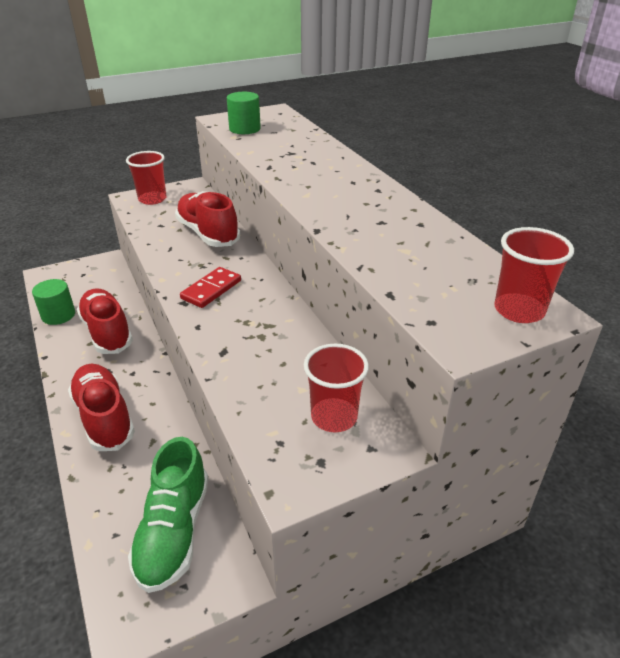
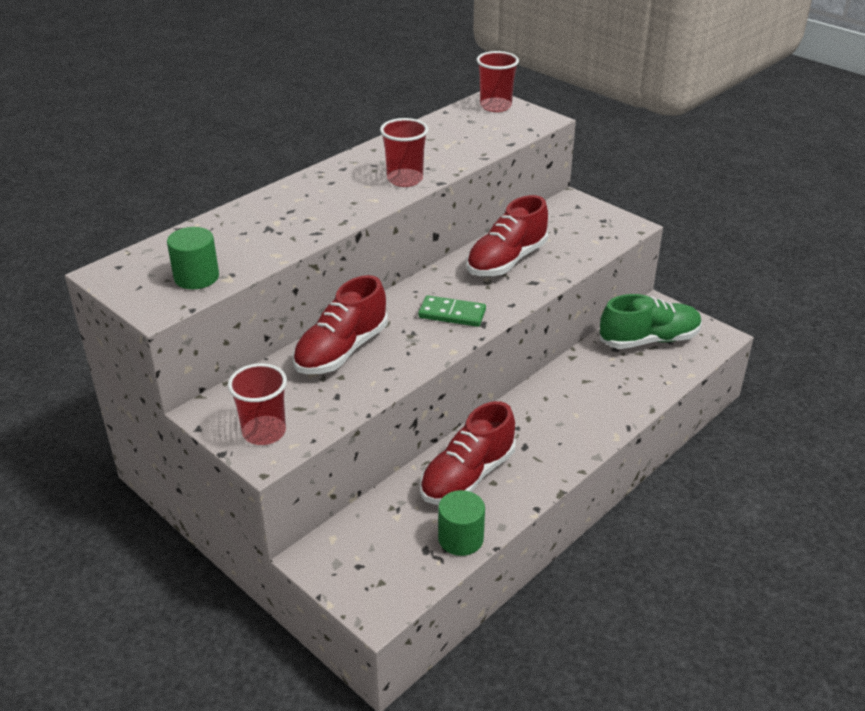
camera: 110 degrees left, 0 degrees up
red shoe [68,364,135,451] -> red shoe moved to [466,195,548,276]
red domino [180,267,241,308] -> green domino [418,295,486,327]
red cup [304,344,369,432] -> red cup moved to [380,118,428,187]

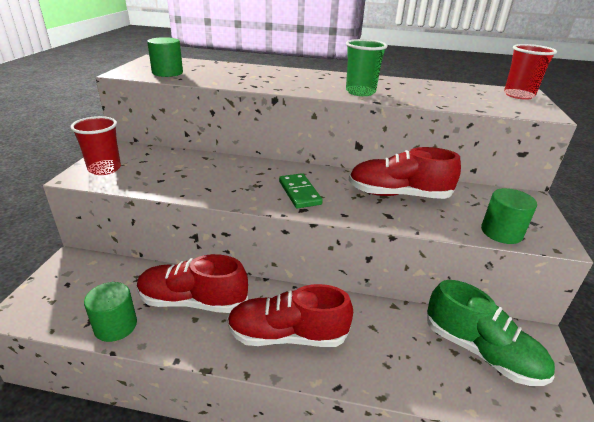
camera: 55 degrees right, 5 degrees down
red shoe [293,275,388,374] -> red shoe moved to [227,284,353,347]
red cup [380,118,428,187] -> green cup [346,39,388,96]
none -> green cylinder [481,188,537,244]

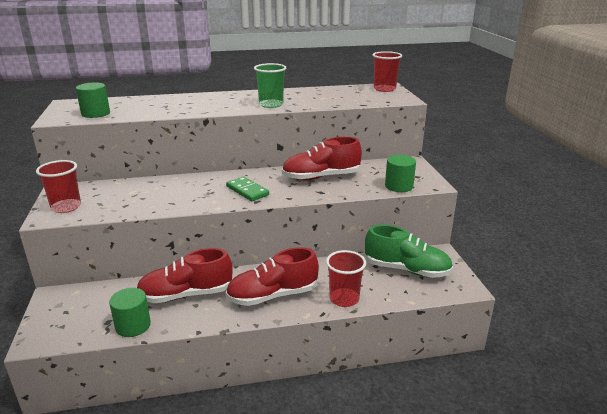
camera: 20 degrees left, 5 degrees down
none -> red cup [326,250,366,307]

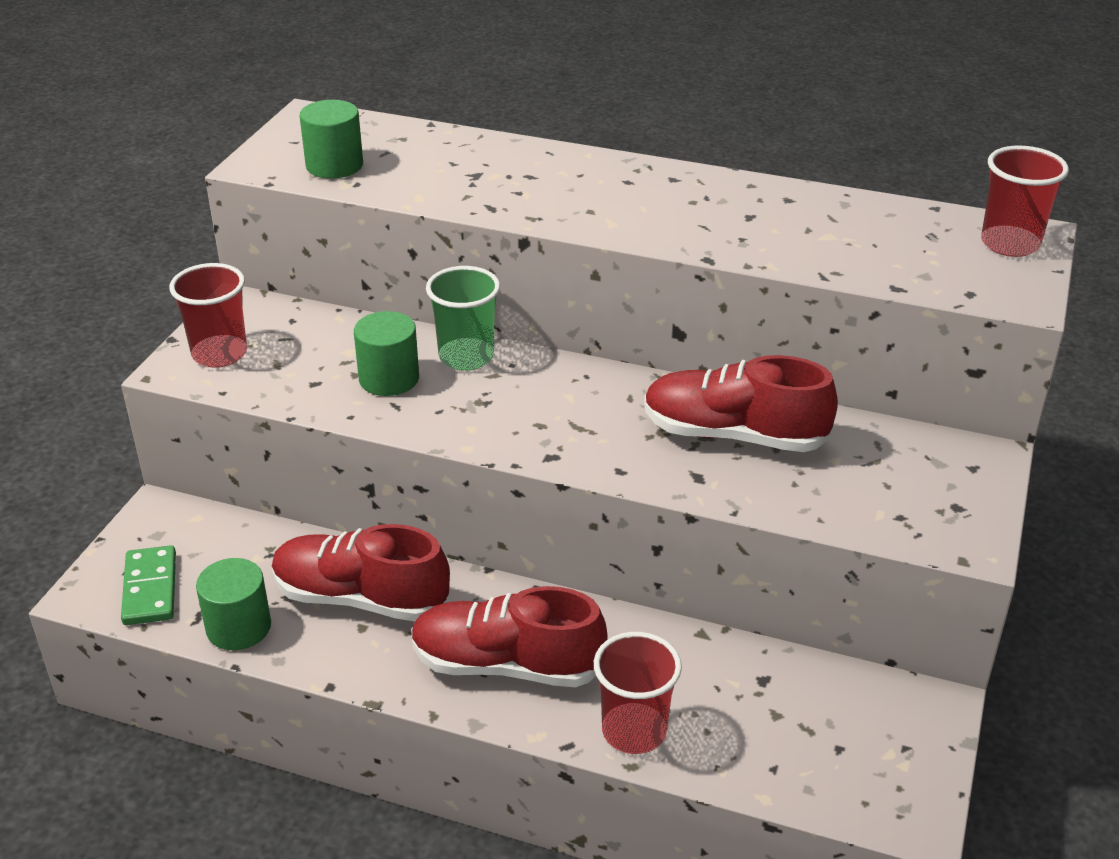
camera: 30 degrees right, 10 degrees up
green domino [226,176,269,201] -> green domino moved to [121,545,176,625]
green cup [254,63,286,108] -> green cup moved to [426,266,500,371]
green shoe [365,225,453,278] -> none
green cylinder [385,155,416,192] -> green cylinder moved to [354,311,419,396]

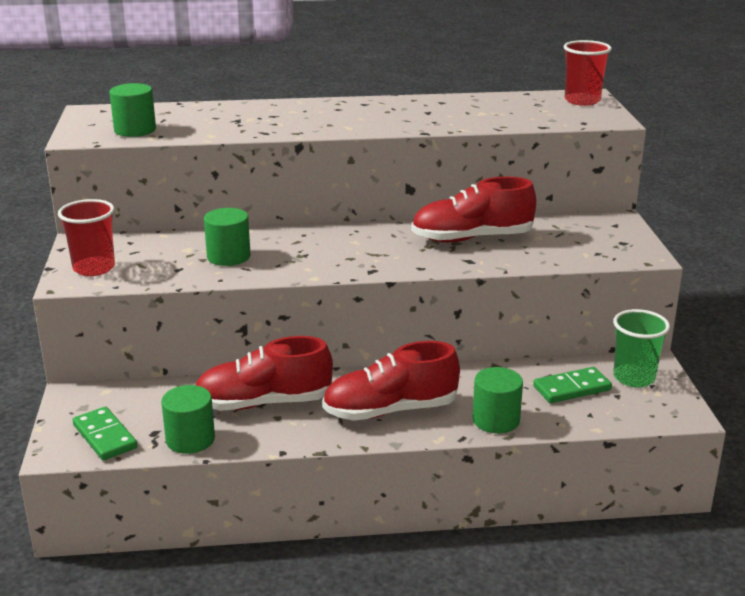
camera: 25 degrees left, 10 degrees down
green cup [426,266,500,371] -> green cup moved to [613,309,670,387]
red cup [594,632,682,754] -> green cylinder [472,367,523,433]
none -> green domino [533,367,612,403]

